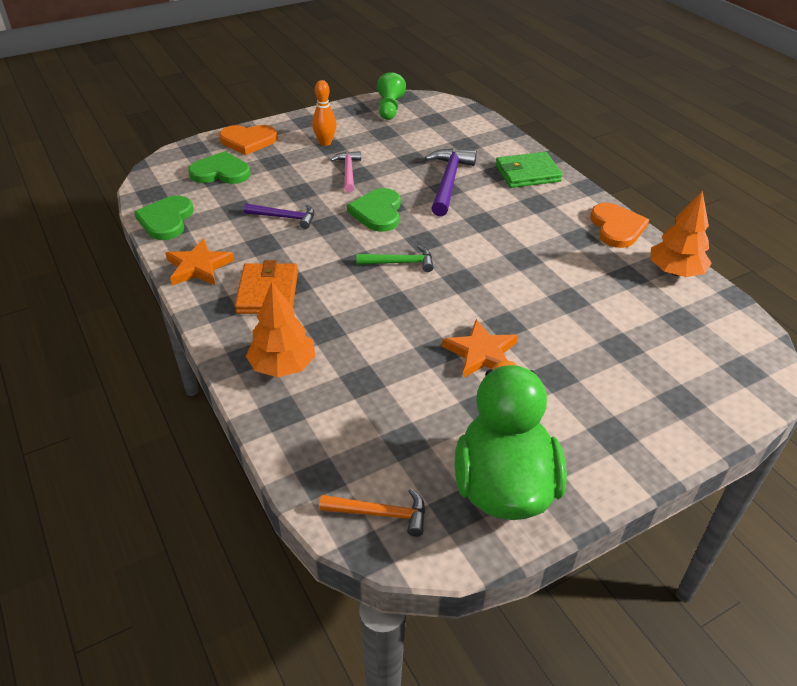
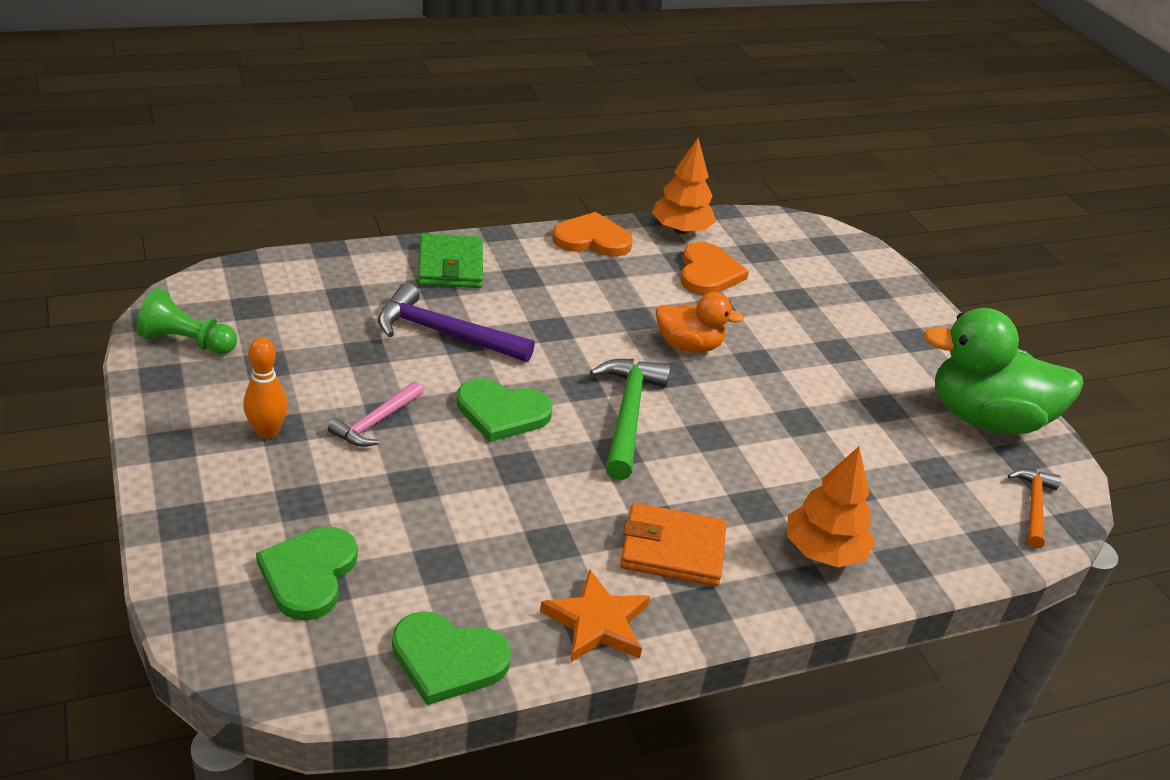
camera: 85 degrees left, 5 degrees down
orange heart [219,125,278,155] -> orange heart moved to [680,242,749,295]
purple hammer [244,204,314,229] -> none
pink hammer [330,151,361,192] -> pink hammer turned 60 degrees counterclockwise [328,381,424,447]
green hammer [356,245,434,272] -> green hammer [590,359,670,480], size x1.63
orange star [442,319,518,378] -> none
none -> orange duck [656,292,744,352]

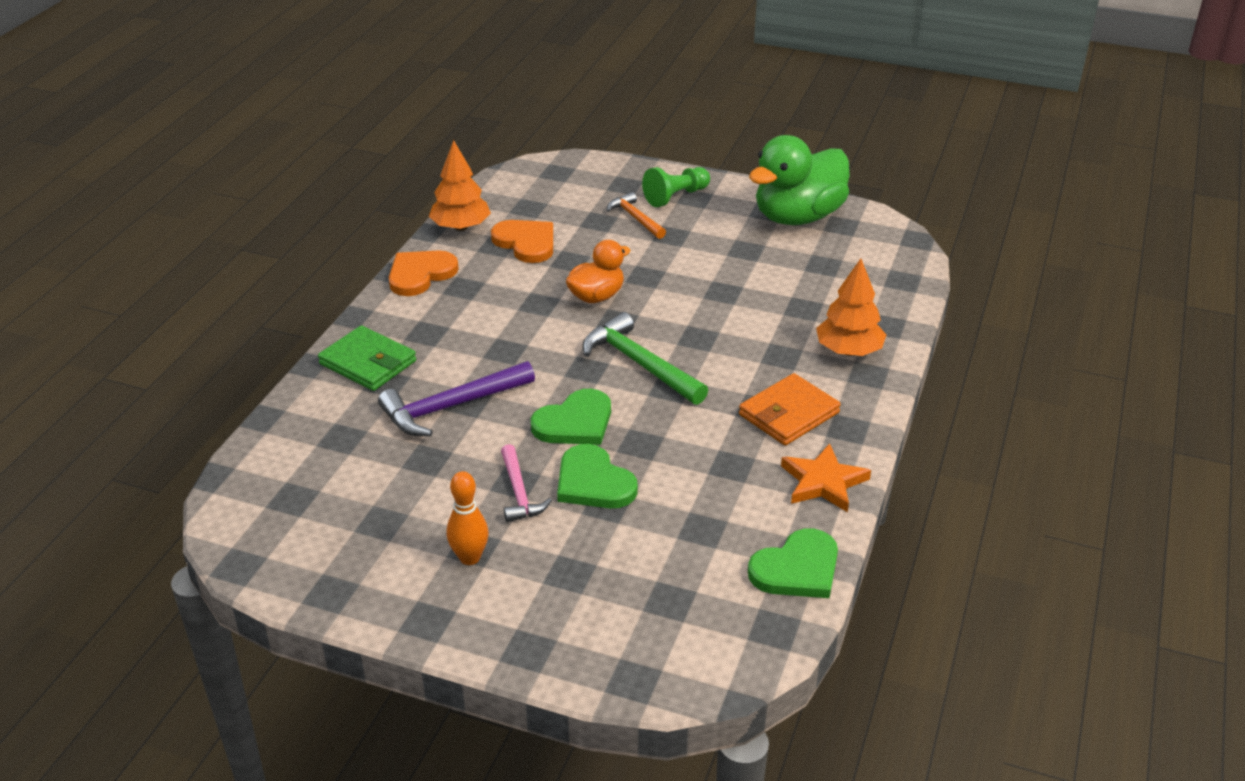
camera: 45 degrees left, 0 degrees up
green pawn [136,288,237,354] -> green pawn moved to [642,167,710,207]
green heart [256,527,358,621] -> green heart moved to [557,444,638,508]
orange hammer [1008,469,1061,548] -> orange hammer moved to [607,192,666,239]

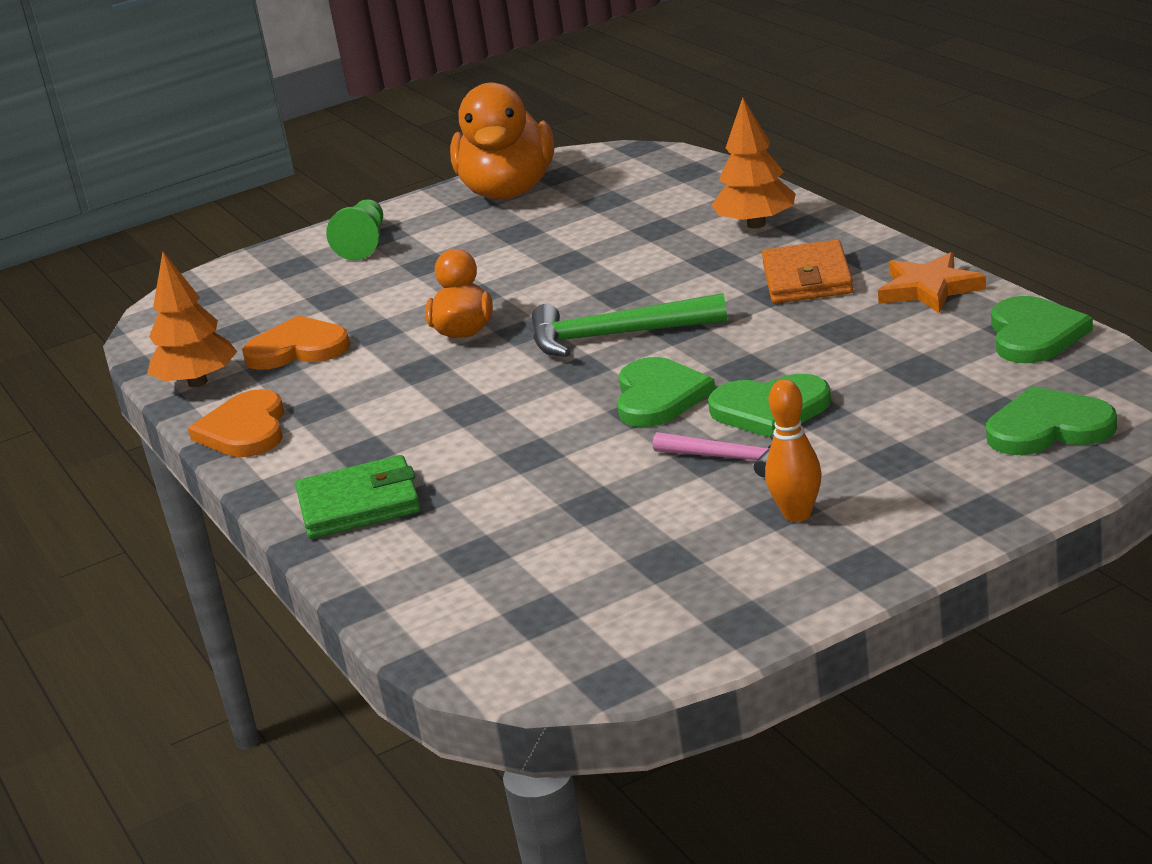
camera: 45 degrees left, 10 degrees down
purple hammer [378,361,535,436] -> none
orange hammer [607,192,666,239] -> none
green duck [749,135,850,225] -> orange duck [450,82,554,200]
none -> green heart [986,386,1117,455]

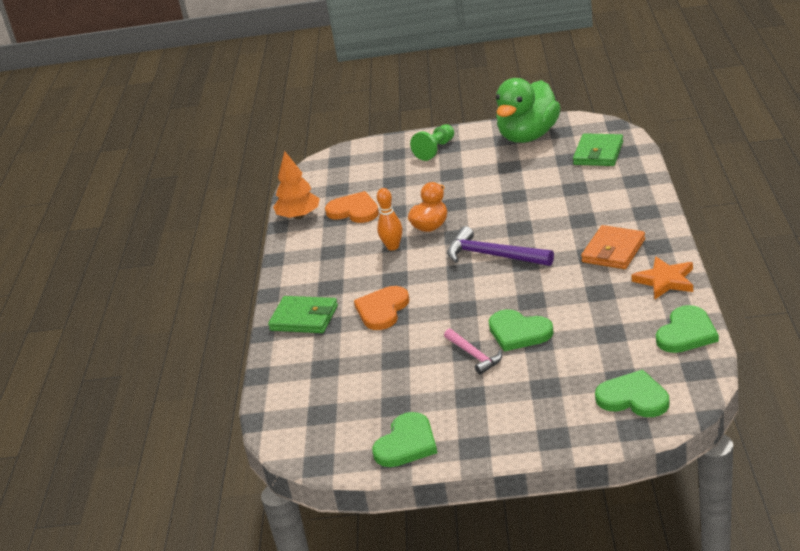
camera: 30 degrees right, 5 degrees up
orange heart [188,389,284,457] -> orange heart moved to [354,286,410,330]
orange duck [450,82,554,200] -> green duck [496,78,561,143]
green hammer [532,293,727,357] -> purple hammer [447,226,554,266]
green heart [617,357,715,427] -> green heart moved to [372,412,437,467]
orange tree [712,98,796,229] -> none
orange bowling pin [765,379,822,522] -> orange bowling pin moved to [377,188,402,251]
none -> green wallet [573,133,623,166]

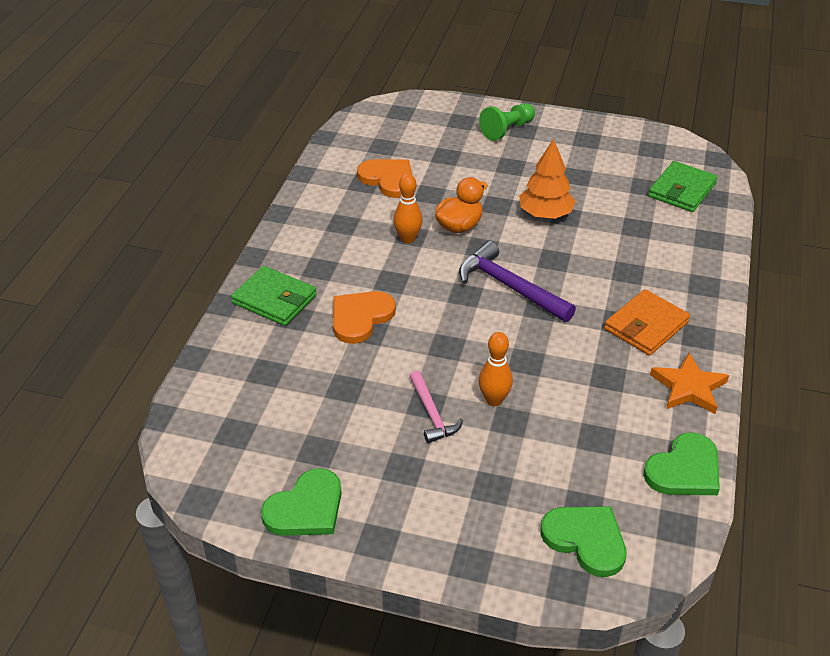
camera: 10 degrees right, 10 degrees up
orange tree [273,151,320,219] -> orange tree moved to [519,139,576,219]
green heart [489,309,554,352] -> orange bowling pin [479,332,513,406]
green duck [496,78,561,143] -> none

